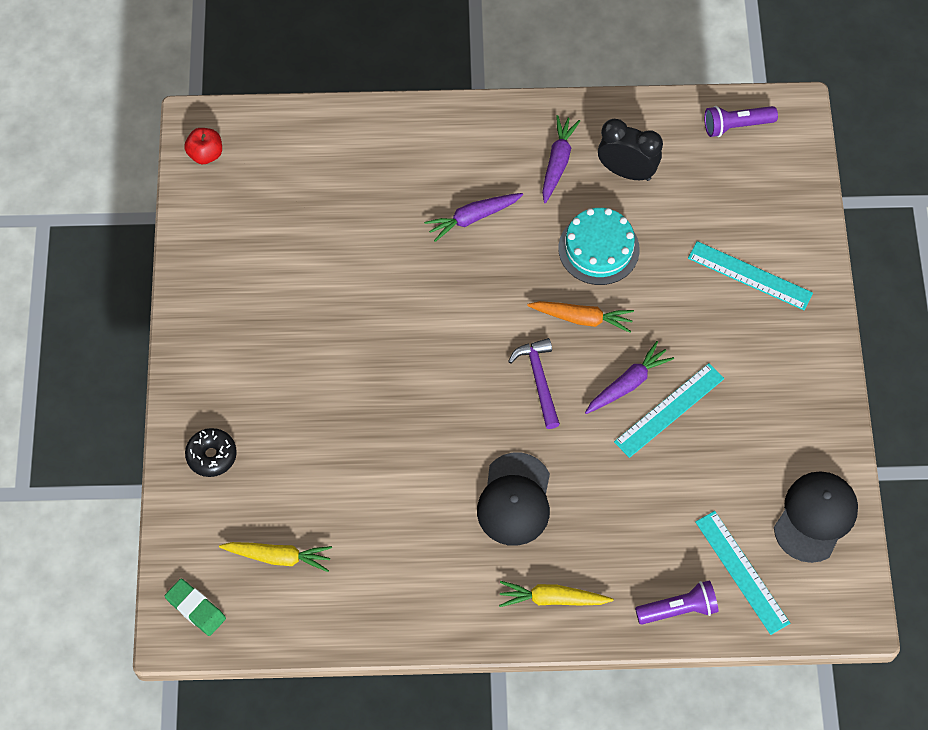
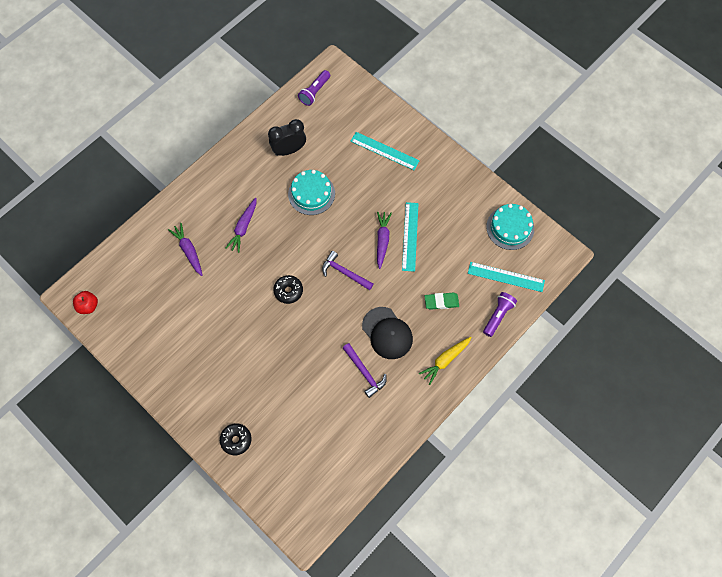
camera: 45 degrees left, 5 degrees up
green eraser [165,579,226,636] -> green eraser moved to [424,293,459,310]
yellow carrot [219,542,332,572] -> none
orange carrot [527,301,634,333] -> none
purple carrot [542,115,580,203] -> purple carrot moved to [168,223,203,276]
turquoise ruler [688,241,813,310] -> turquoise ruler turned 45 degrees clockwise [350,132,420,170]
black cap [774,471,858,563] -> turquoise cake [486,204,534,250]
none -> black donut [273,275,303,304]
none -> purple hammer [343,343,387,398]

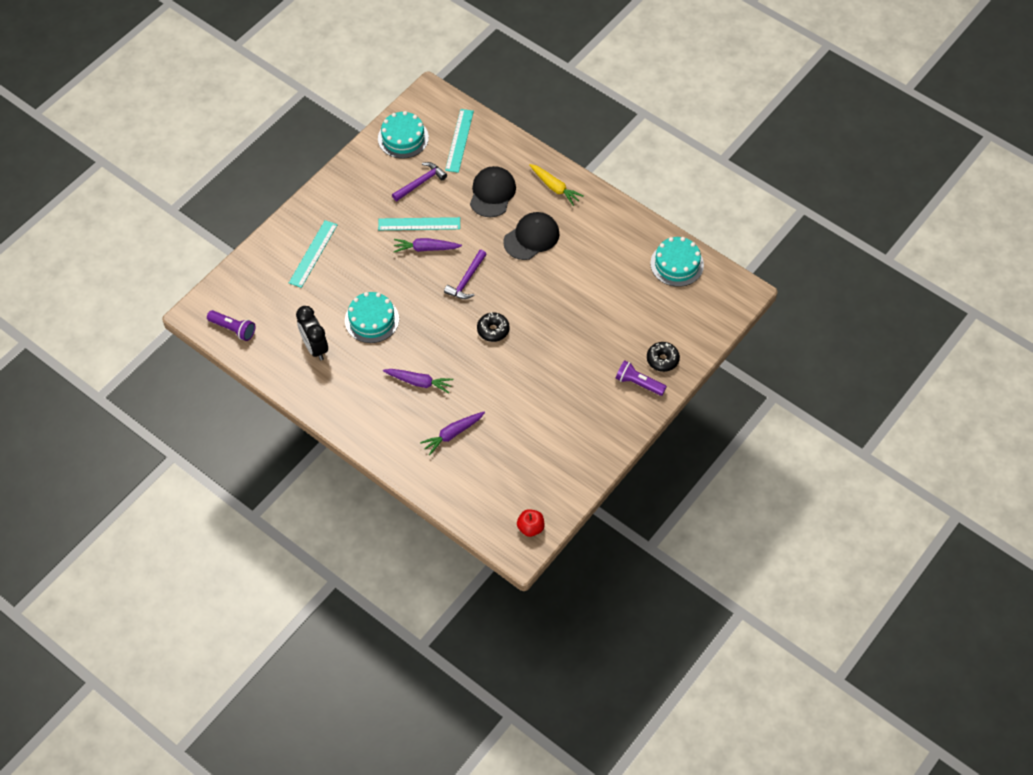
camera: 95 degrees left, 10 degrees down
purple hammer [343,343,387,398] -> purple hammer moved to [392,162,447,201]
green eraser [424,293,459,310] -> black cap [470,166,516,217]
purple flashlight [483,292,517,337] -> purple flashlight moved to [615,360,667,396]
none -> turquoise cake [650,237,704,287]

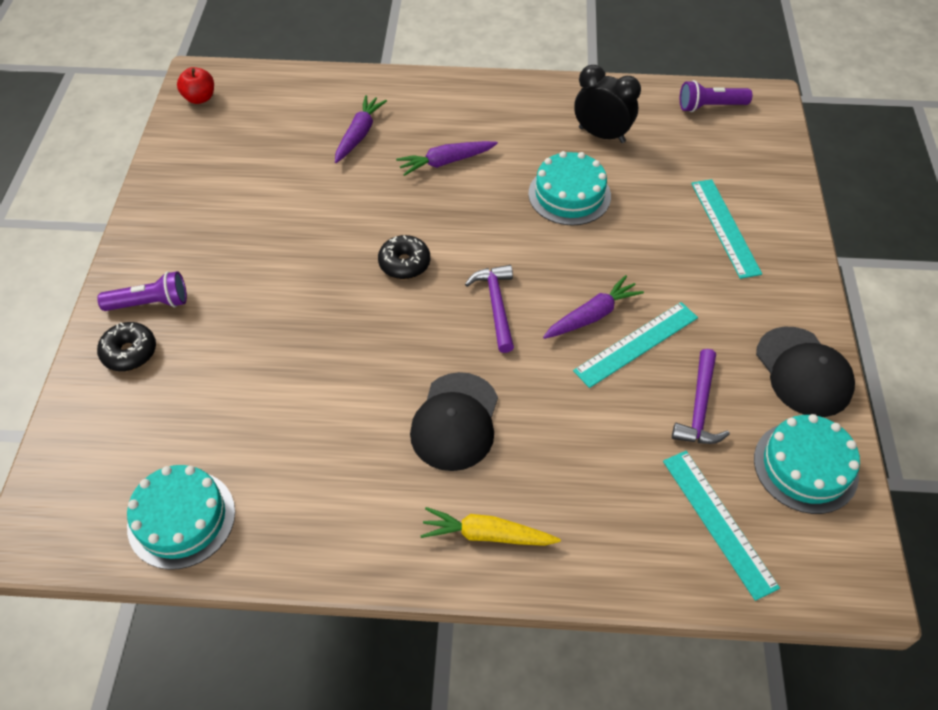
camera: 145 degrees right, 5 degrees down
black cap [470,166,516,217] -> black cap moved to [756,327,855,417]

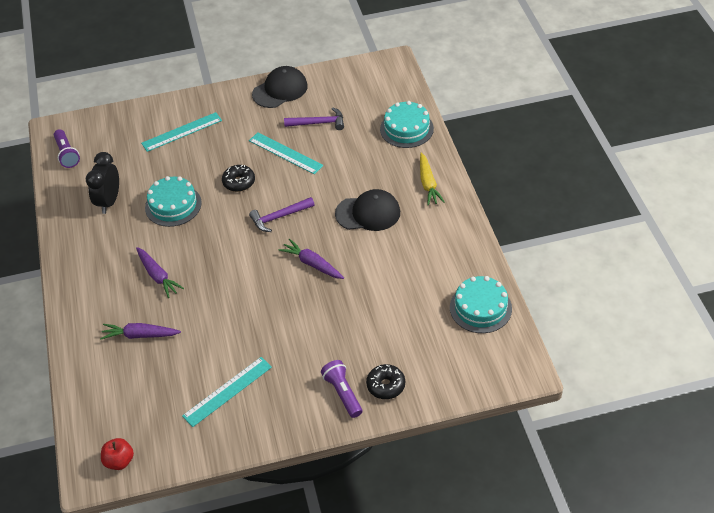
camera: 105 degrees left, 5 degrees down
black donut [378,235,430,279] -> black donut moved to [222,165,255,192]
purple carrot [543,275,644,339] -> purple carrot moved to [279,239,344,279]
turquoise ruler [663,451,780,601] -> turquoise ruler moved to [182,357,272,427]
turquoise cake [754,414,860,514] -> turquoise cake moved to [380,101,434,148]

